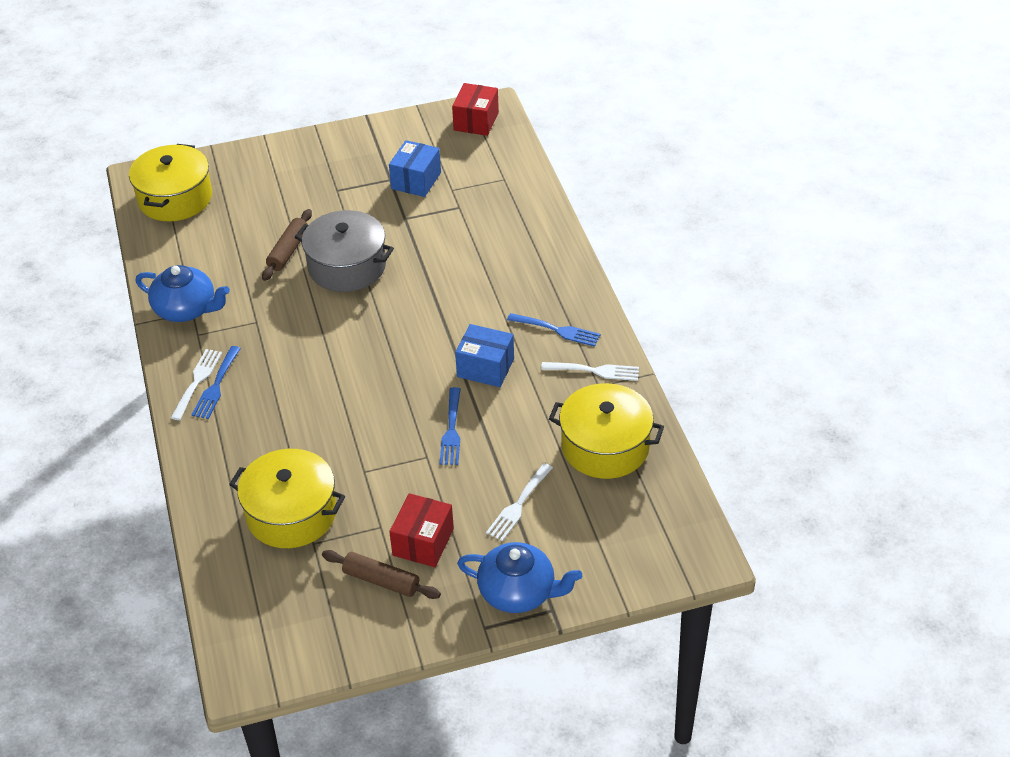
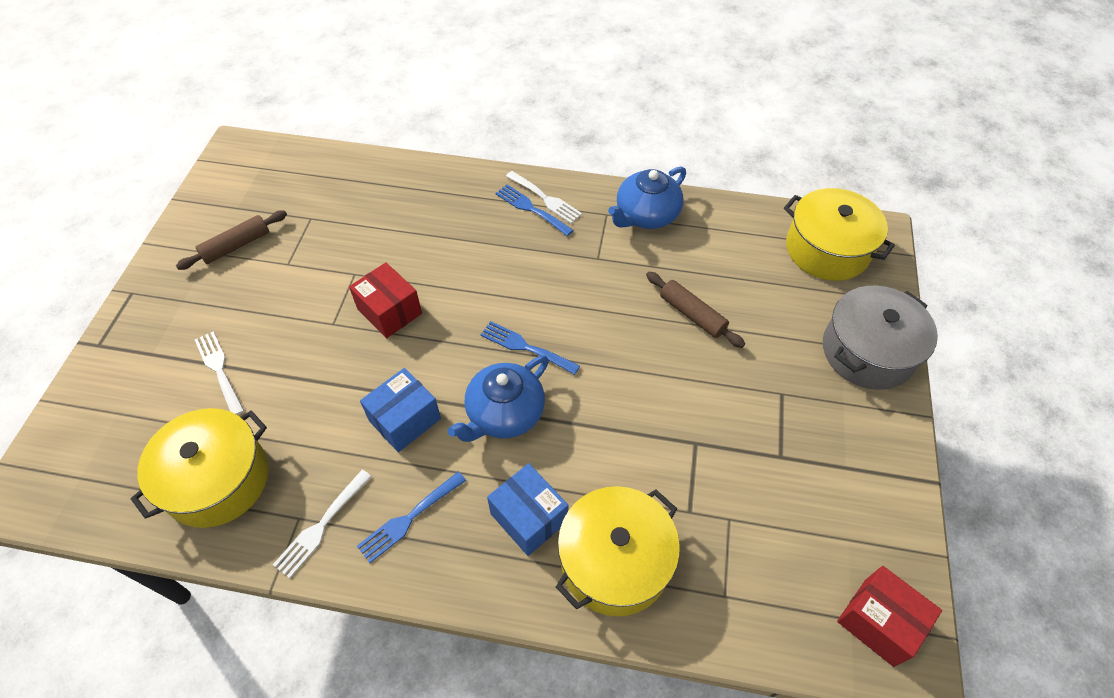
camera: 115 degrees right, 10 degrees up
yellow pot [229,449,345,548] -> yellow pot moved to [556,486,680,616]
grey pot [295,210,394,292] -> grey pot moved to [823,286,938,390]
blue box [389,140,441,197] -> blue box moved to [487,463,569,556]
red box [389,493,454,567] -> red box moved to [349,262,422,338]
blue fork [440,387,461,465] -> blue fork moved to [480,321,580,375]
blue teapot [457,542,582,613] -> blue teapot moved to [448,355,549,442]

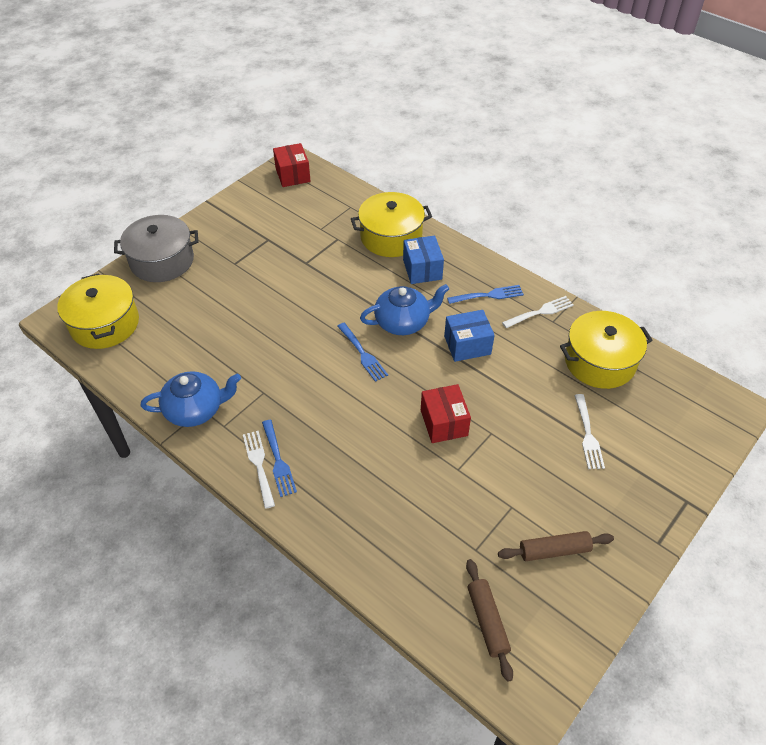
camera: 150 degrees left, 5 degrees down
brown rolling pin [646,272,745,348] -> brown rolling pin moved to [466,559,513,682]

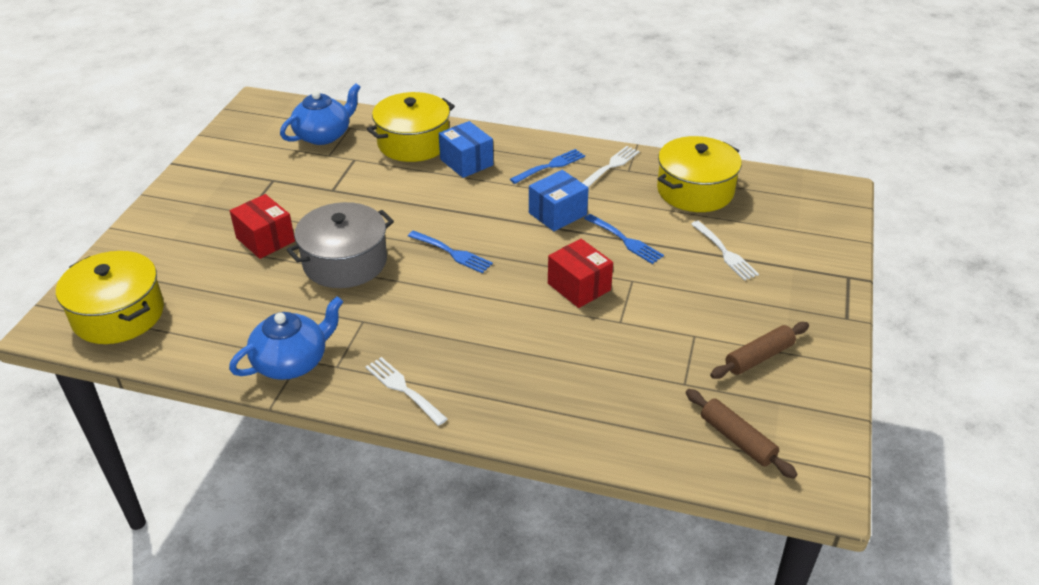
camera: 25 degrees left, 10 degrees down
grey pot [114,215,198,282] -> grey pot moved to [287,202,394,288]
blue fork [262,420,297,497] -> blue fork moved to [584,214,664,264]
red box [273,143,311,187] -> red box moved to [230,194,295,259]
blue teapot [360,284,449,335] -> blue teapot moved to [280,83,361,145]

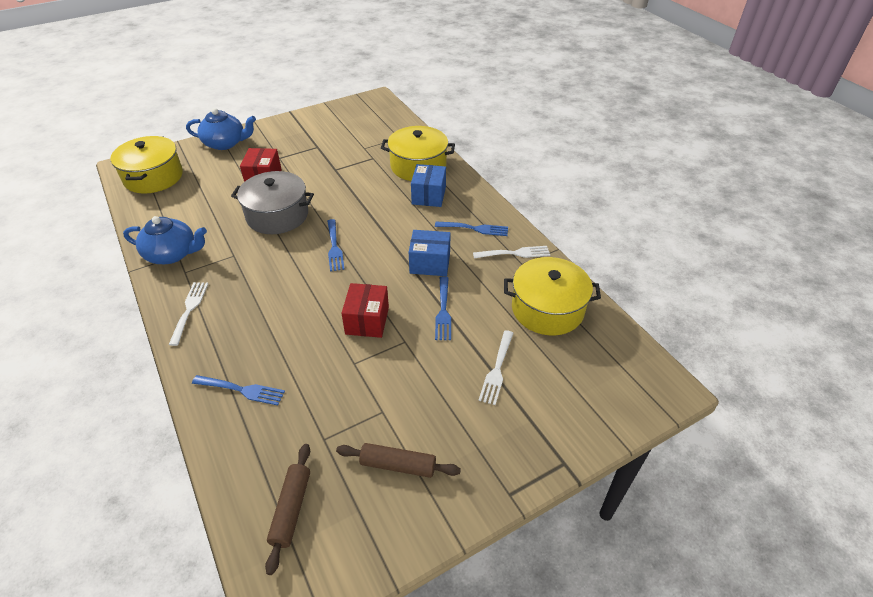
camera: 45 degrees right, 5 degrees up
blue teapot [280,83,361,145] -> blue teapot moved to [186,108,256,150]
none -> blue fork [192,375,285,405]

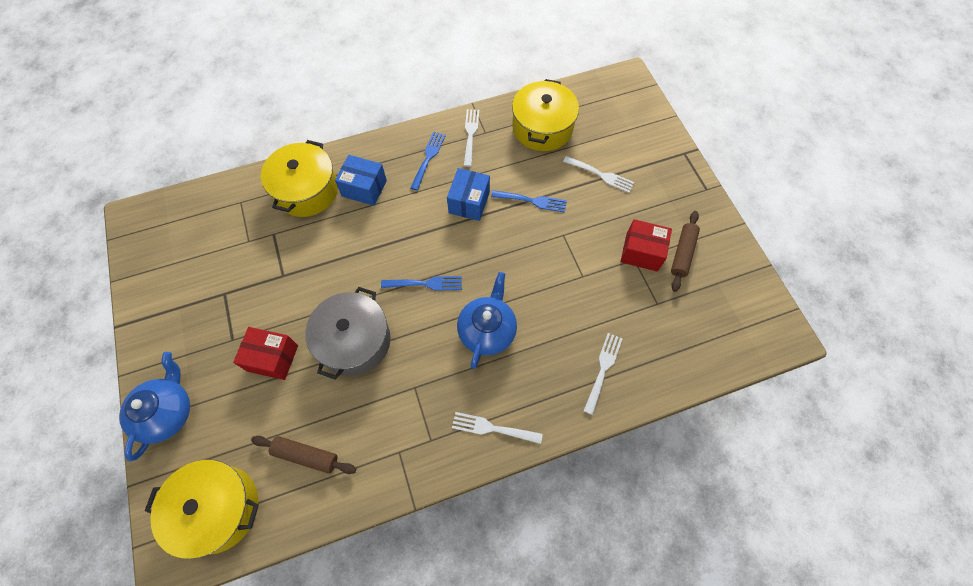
camera: 80 degrees left, 20 degrees up
blue teapot [123,216,207,264] -> blue teapot moved to [457,272,517,369]
blue fork [192,375,285,405] -> white fork [584,333,623,415]
brown rolling pin [265,444,310,575] -> brown rolling pin moved to [251,436,356,474]
red box [341,283,389,338] -> red box moved to [621,219,672,272]

